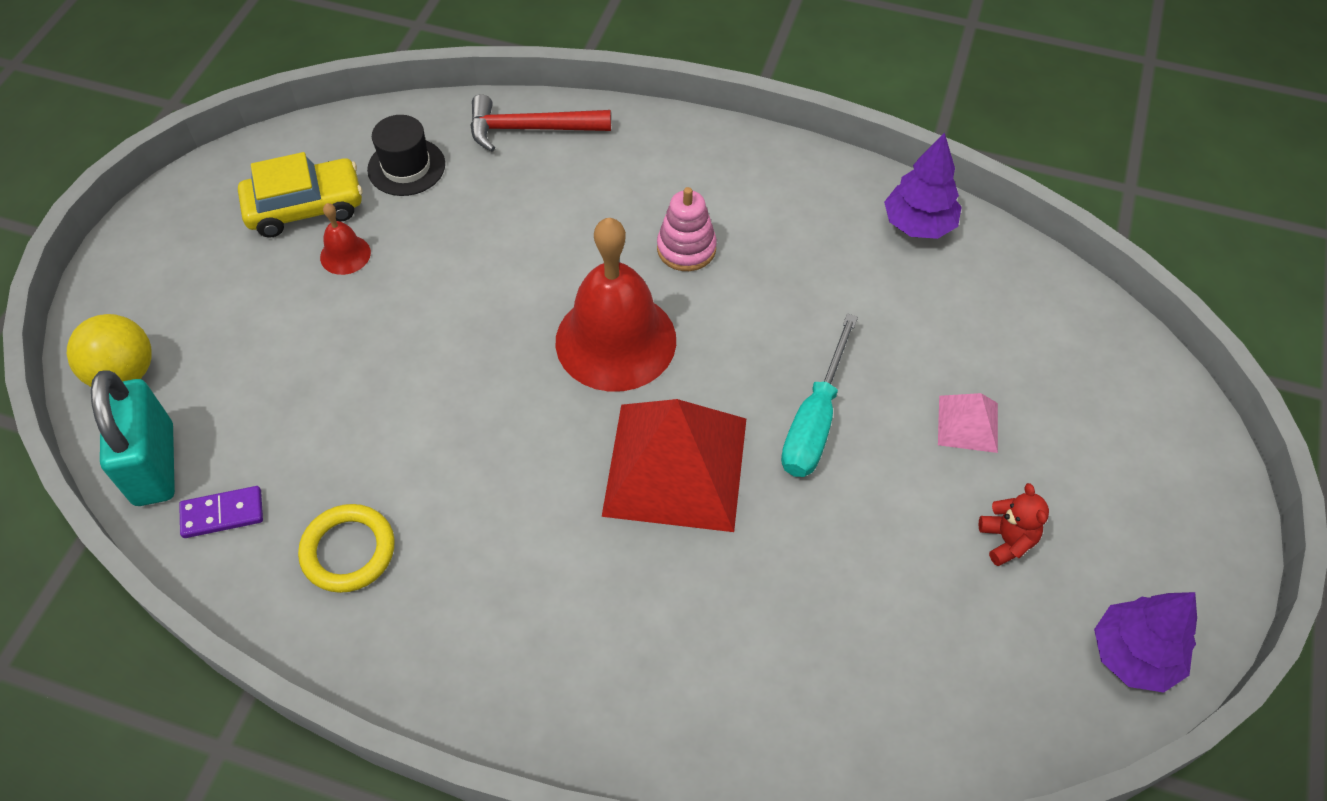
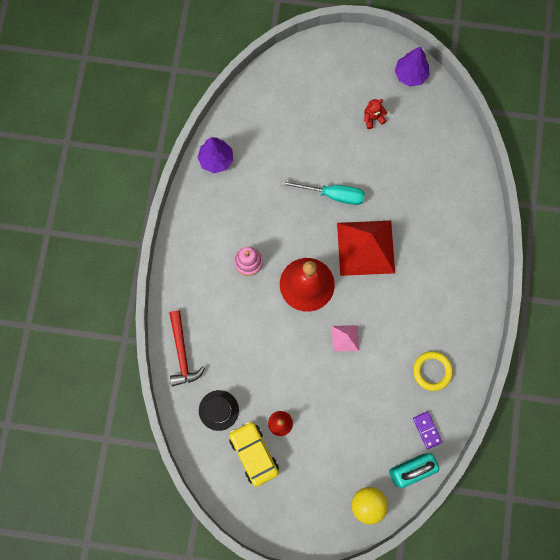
camera: 100 degrees left, 20 degrees up
pink pyramid [938,393,998,453] -> pink pyramid moved to [332,325,359,352]

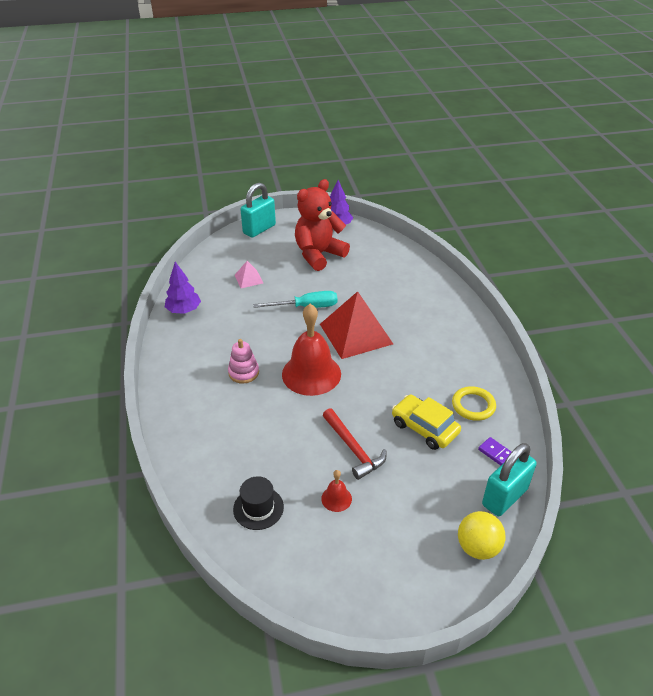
camera: 20 degrees left, 35 degrees down
red hammer [169,310,205,386] -> red hammer moved to [323,408,387,480]
yellow car [229,421,279,487] -> yellow car moved to [392,394,461,450]
pink pyramid [332,325,359,352] -> pink pyramid moved to [235,261,263,288]
red teddy bear [364,99,387,129] -> red teddy bear [295,179,350,271], size x2.49
none -> turquoise padlock [240,183,276,238]

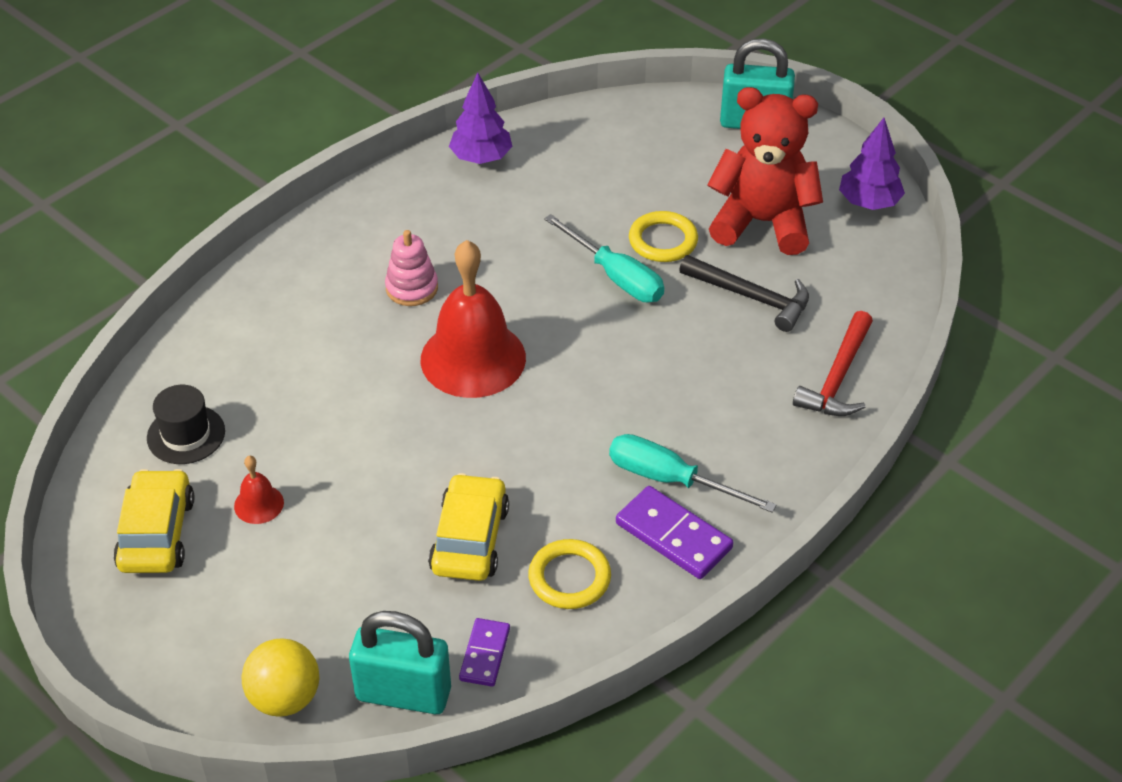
camera: 55 degrees right, 5 degrees up
pink pyramid [235,261,263,288] -> none
red pyramid [320,291,393,359] -> none
red hammer [323,408,387,480] -> red hammer moved to [793,311,873,416]
none -> yellow car [113,469,194,573]
none -> turquoise screwdriver [609,434,777,513]
none -> purple domino [616,486,733,579]
none -> yellow ring [629,211,698,262]
none -> black hammer [679,255,809,332]

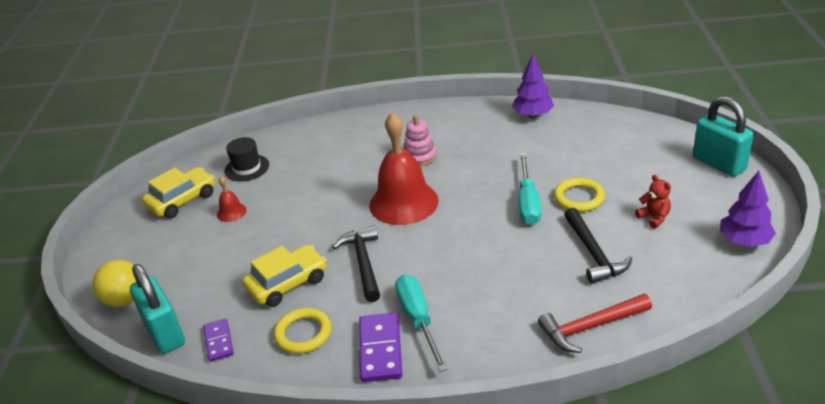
camera: 50 degrees right, 10 degrees down
purple domino [459,618,510,687] -> purple domino turned 75 degrees counterclockwise [203,319,234,362]
red teddy bear [708,87,823,255] -> red teddy bear [635,175,671,229], size x0.40
none -> black hammer [332,226,380,302]

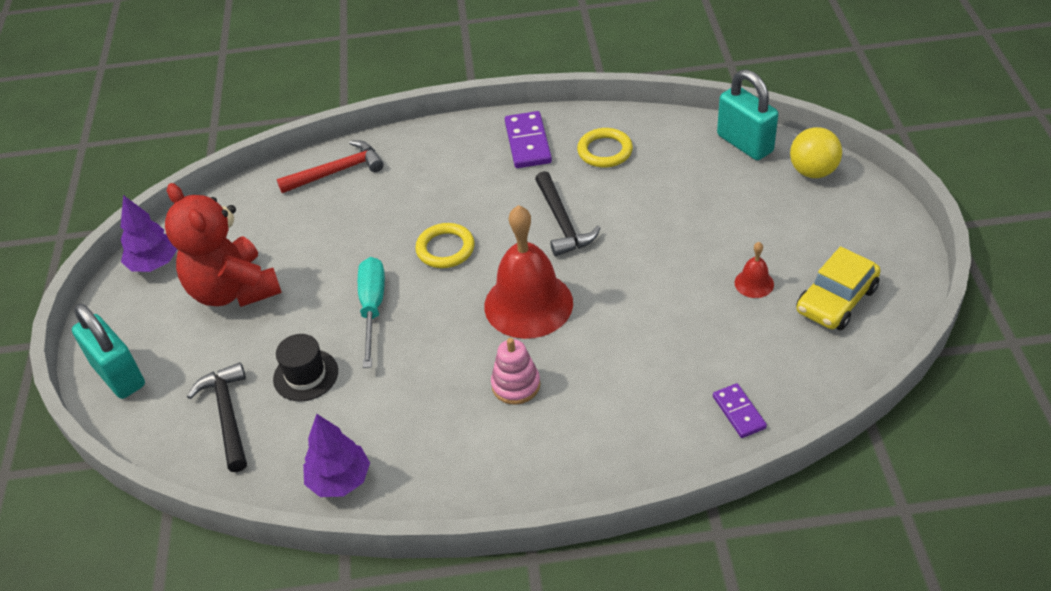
camera: 175 degrees right, 10 degrees up
purple domino [203,319,234,362] -> purple domino moved to [713,383,767,438]
black hat [225,137,269,182] -> black hat moved to [273,334,338,401]
yellow car [242,245,327,307] -> none
turquoise screwdriver [395,275,447,372] -> none
yellow ring [554,178,605,212] -> yellow ring moved to [415,223,475,268]
black hammer [564,208,632,283] -> black hammer moved to [187,362,247,472]
red teddy bear [635,175,671,229] -> red teddy bear [165,183,282,307], size x2.49

